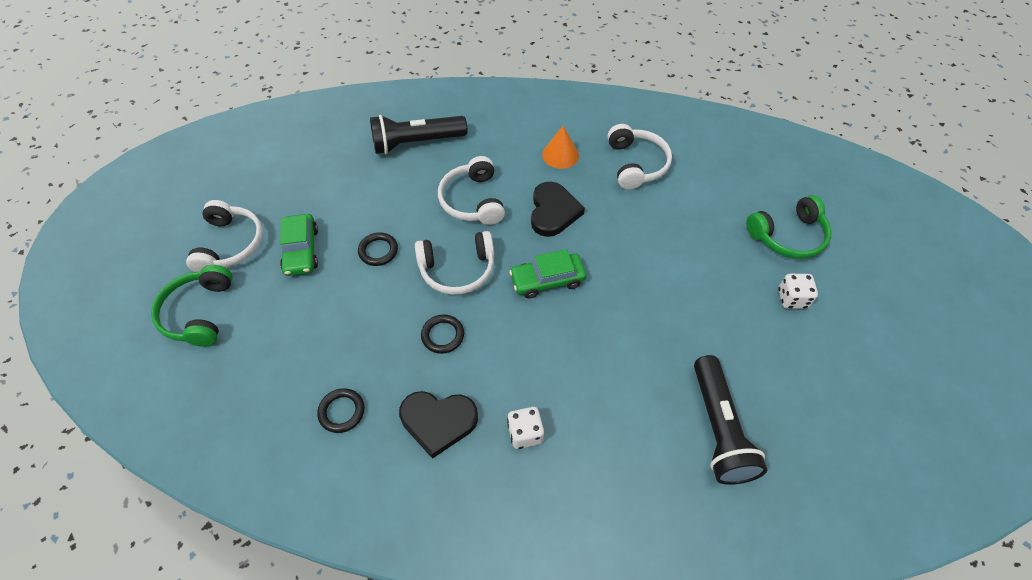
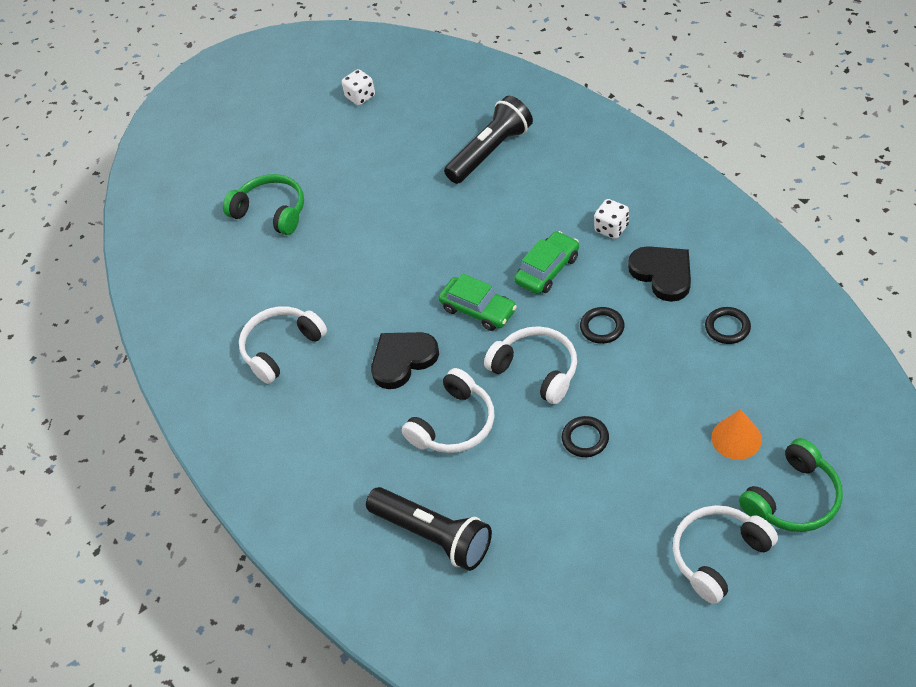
camera: 125 degrees left, 5 degrees down
green car [280,214,318,276] -> green car moved to [514,231,579,294]
orange cone [542,126,579,169] -> orange cone moved to [711,409,762,460]
white dice [778,274,818,309] -> white dice moved to [342,69,375,105]

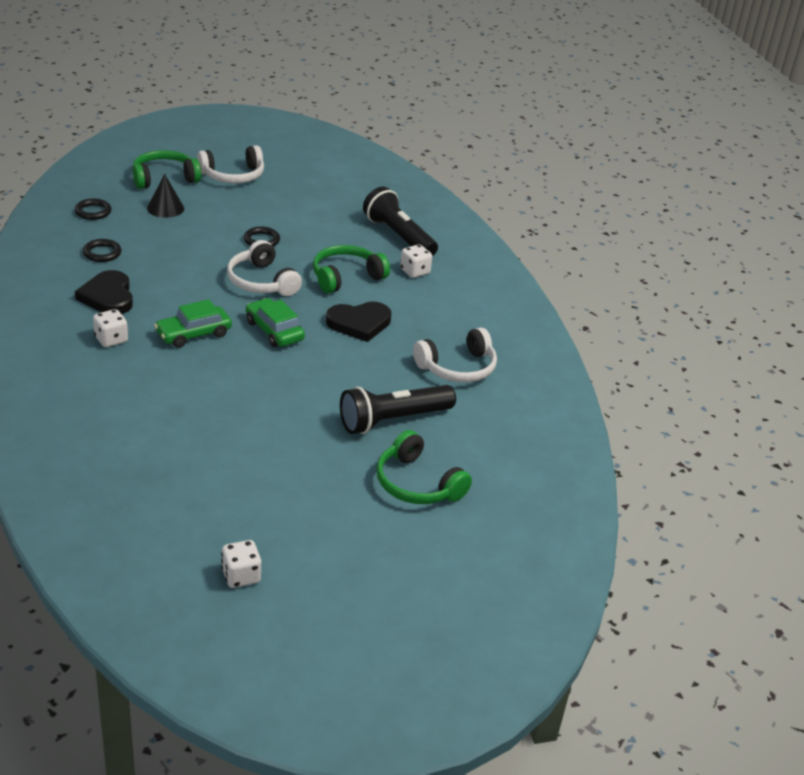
camera: 170 degrees left, 15 degrees down
white headphones [402,368,495,453] -> green headphones [313,245,390,293]
black flashlight [444,96,533,184] -> black flashlight moved to [340,385,456,434]
black ring [580,307,624,344] -> black ring moved to [75,198,112,220]
orange cone [711,409,762,460] -> black cone [147,174,184,218]
none -> white dice [400,244,432,278]

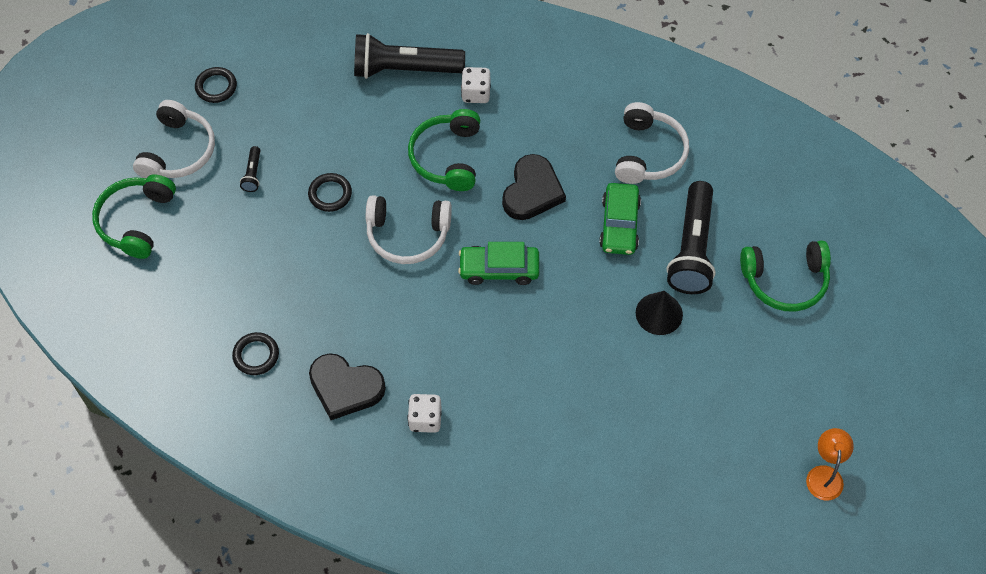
camera: 50 degrees left, 25 degrees up
black ring [75,198,112,220] -> black ring moved to [195,67,237,103]
black cone [147,174,184,218] -> black cone moved to [636,291,683,335]
green car [154,299,232,348] -> green car moved to [599,183,641,255]
white dice [221,540,261,588] -> orange lamp [806,428,854,500]
none -> black flashlight [240,146,260,192]

